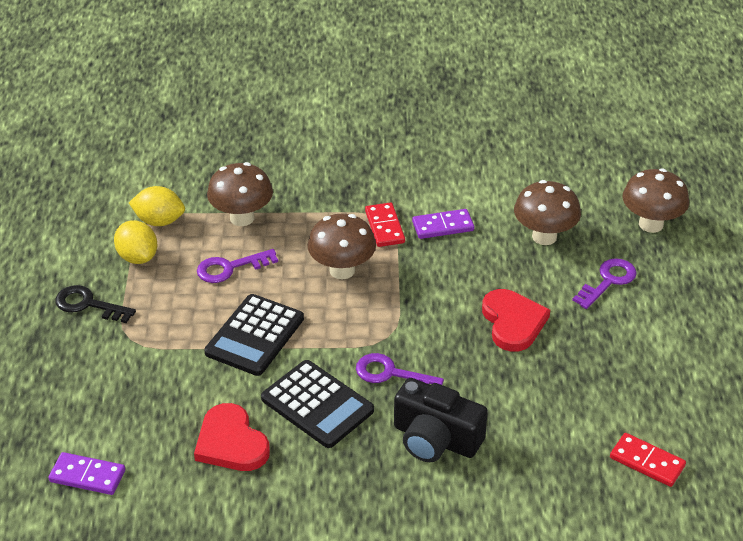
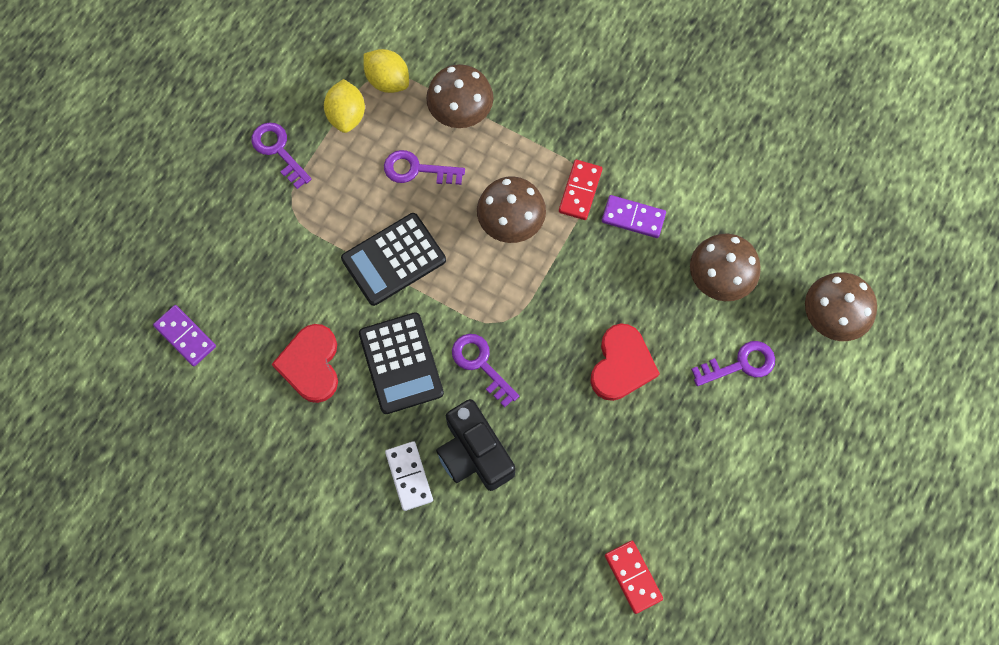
camera: 30 degrees right, 30 degrees up
black key [55,285,136,323] -> purple key [251,122,312,189]
none -> white domino [385,441,433,511]

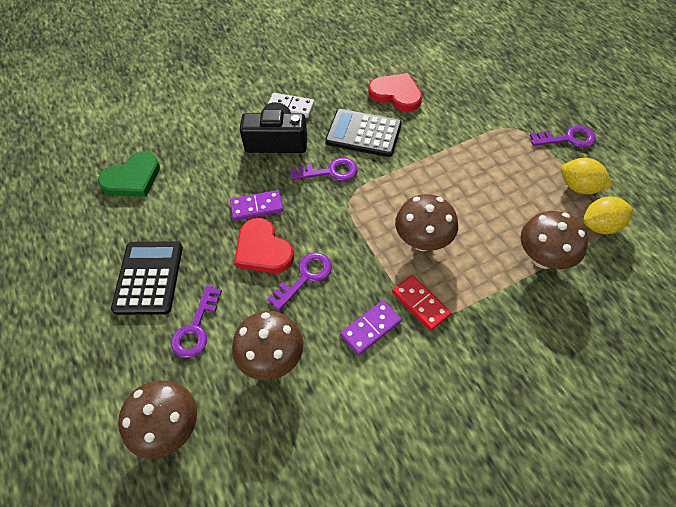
camera: 125 degrees right, 15 degrees down
purple domino [153,305,216,366] -> purple domino moved to [230,190,283,221]
black calculator [341,213,446,306] -> black calculator moved to [111,241,183,315]
purple key [384,150,465,185] -> purple key moved to [268,252,332,311]
red domino [605,541,663,614] -> green heart [98,152,160,197]

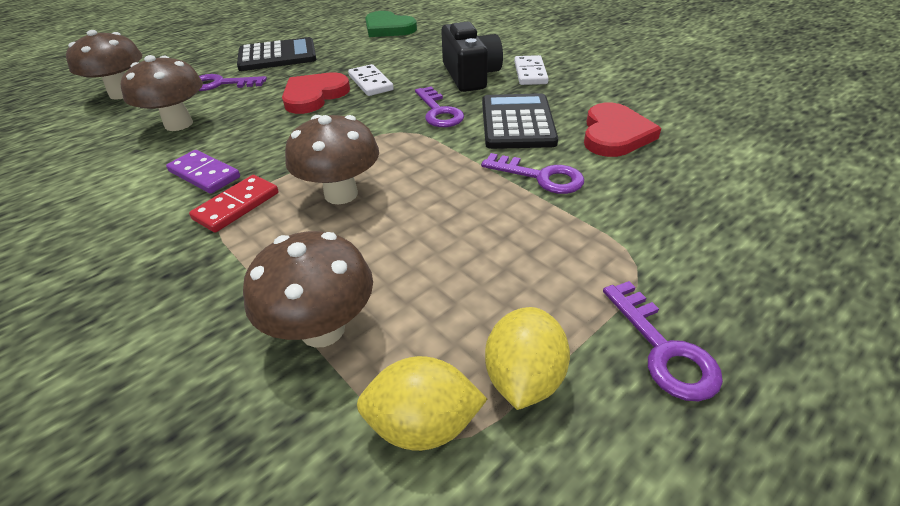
camera: 75 degrees right, 15 degrees down
purple domino [230,190,283,221] -> white domino [348,64,394,96]
purple key [268,252,332,311] -> purple key moved to [481,153,584,194]
yellow lemon [583,196,633,234] -> yellow lemon turned 60 degrees counterclockwise [357,356,487,451]

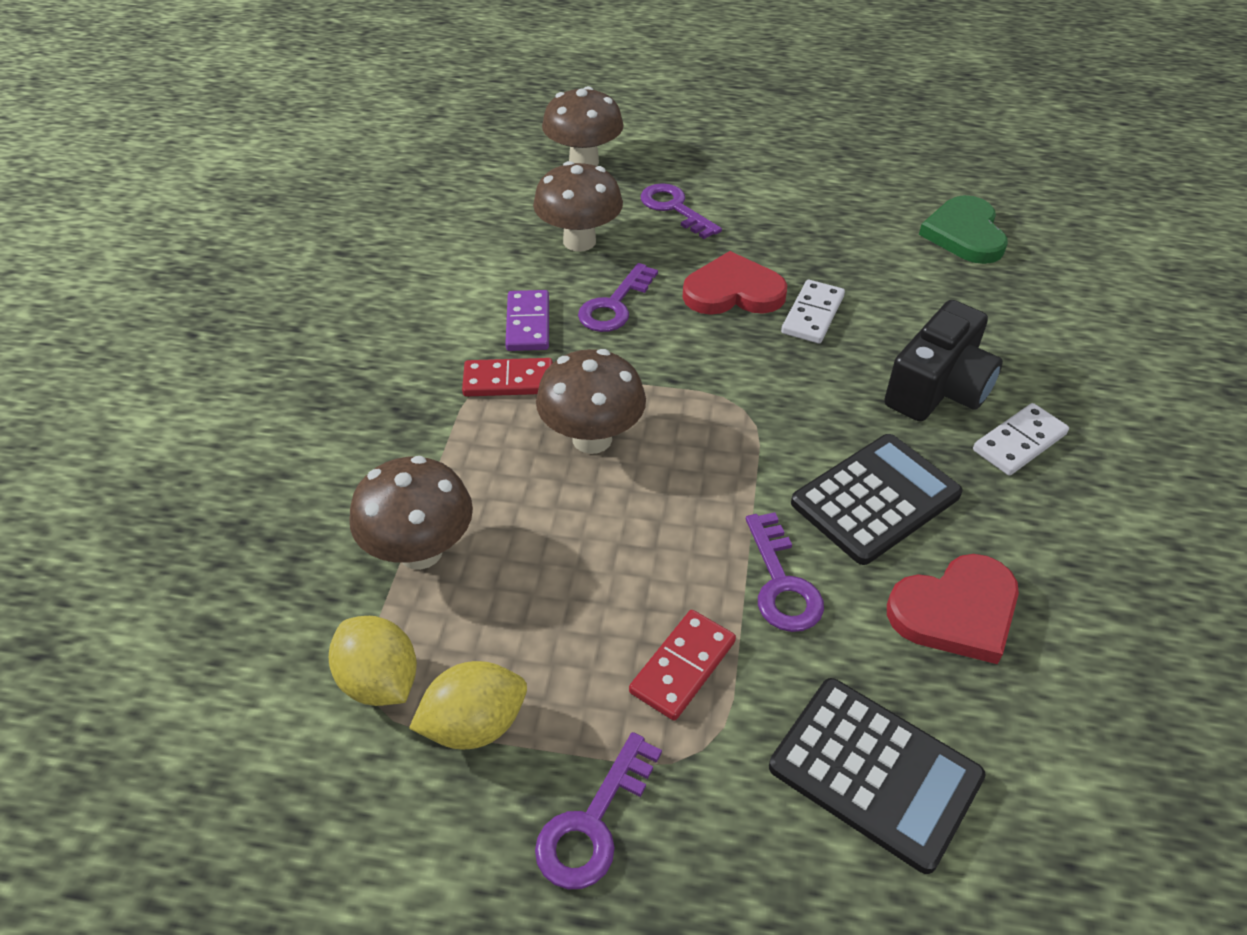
camera: 50 degrees right, 5 degrees up
black calculator [237,37,317,71] -> black calculator moved to [769,678,986,874]
purple key [415,86,464,127] -> purple key moved to [578,263,658,332]
none -> red domino [629,610,736,721]

